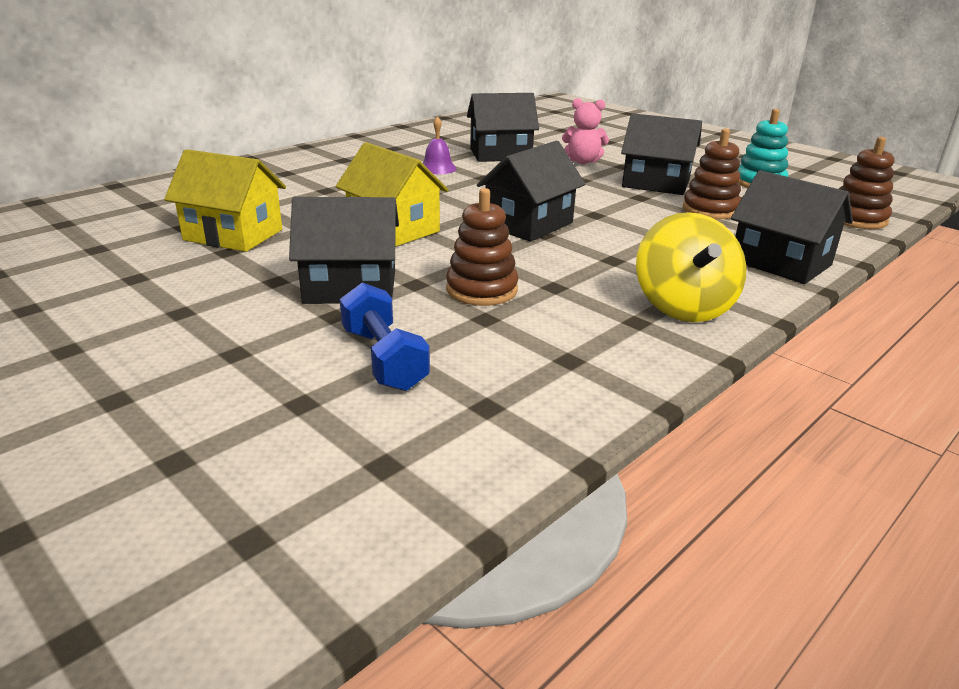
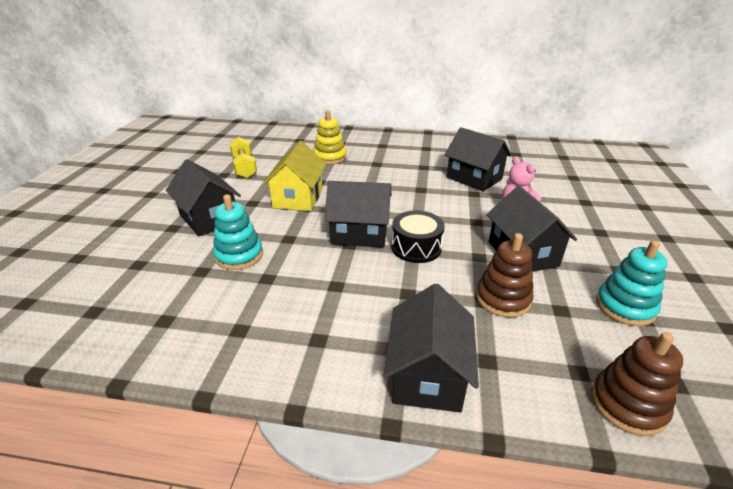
camera: 55 degrees right, 5 degrees up
yellow house [164,149,286,252] -> yellow dumbbell [229,137,257,178]
blue dumbbell [340,282,430,391] -> none
purple bell [423,116,456,174] -> none
brown stacking toy [446,188,518,306] -> turquoise stacking toy [213,194,263,270]
yellow spinning top [636,212,747,322] -> none
none -> yellow stacking toy [313,110,347,164]
none -> black drum [392,211,445,263]

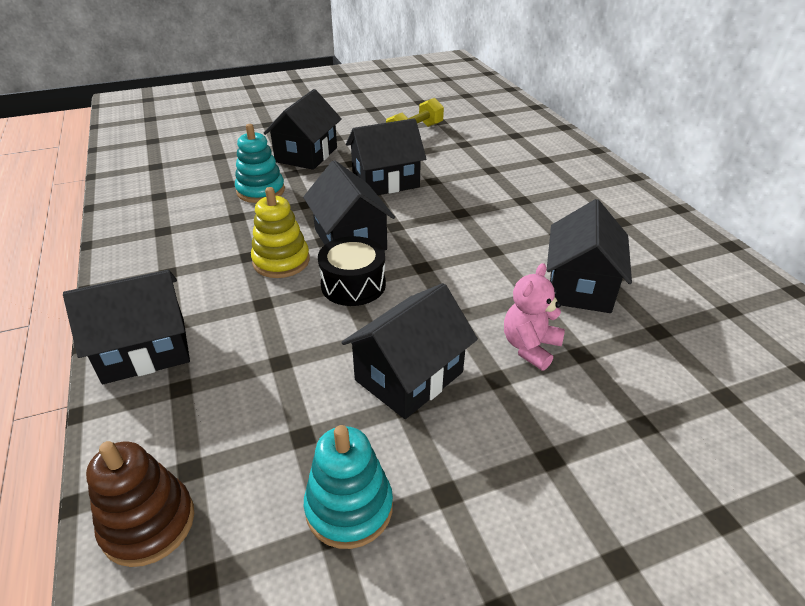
camera: 60 degrees right, 5 degrees up
yellow house [262,141,326,211] -> black house [346,118,426,195]
yellow stacking toy [313,110,347,164] -> yellow stacking toy moved to [251,187,310,278]
brown stacking toy [476,233,534,318] -> none

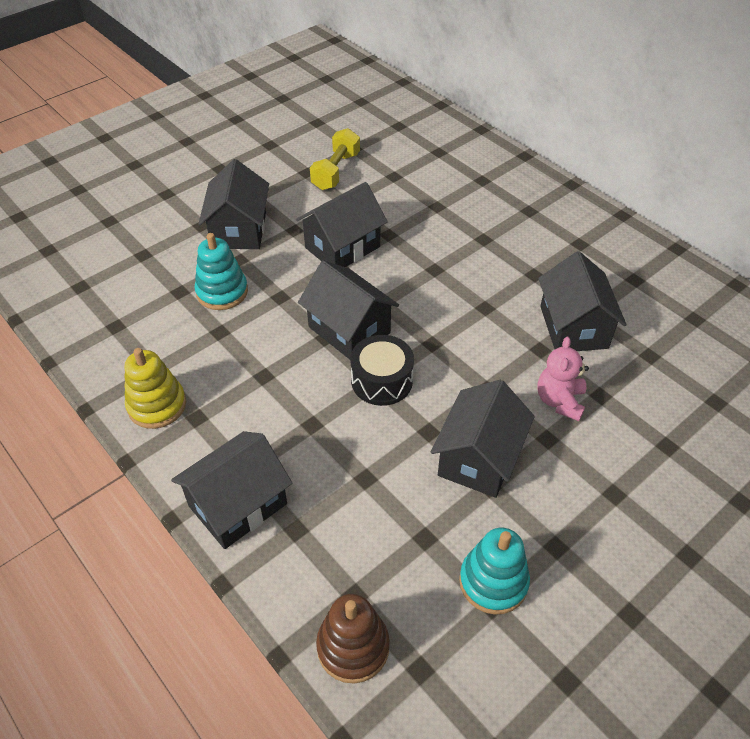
camera: 20 degrees left, 10 degrees up
yellow stacking toy [251,187,310,278] -> yellow stacking toy moved to [124,348,186,429]

